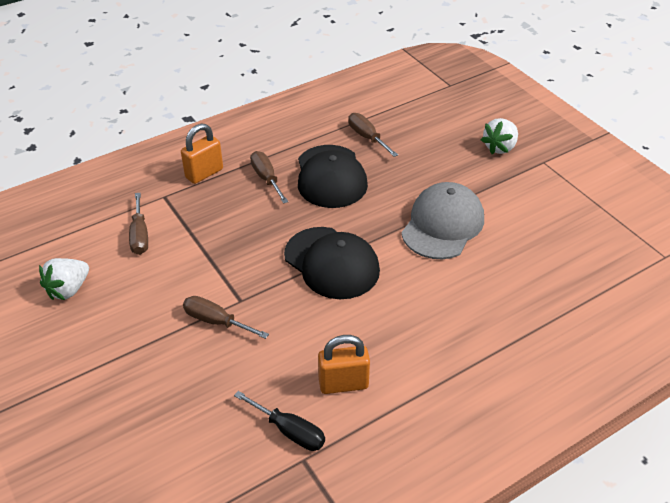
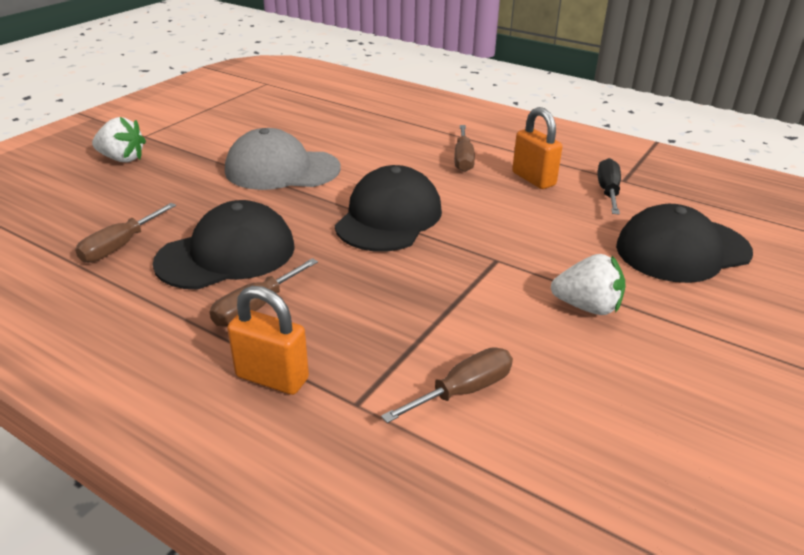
camera: 115 degrees left, 10 degrees down
white strawberry [39,258,89,300] -> white strawberry moved to [551,254,626,315]
brown screwdriver [183,296,269,339] -> brown screwdriver moved to [454,125,475,172]
none -> black cap [616,204,753,283]

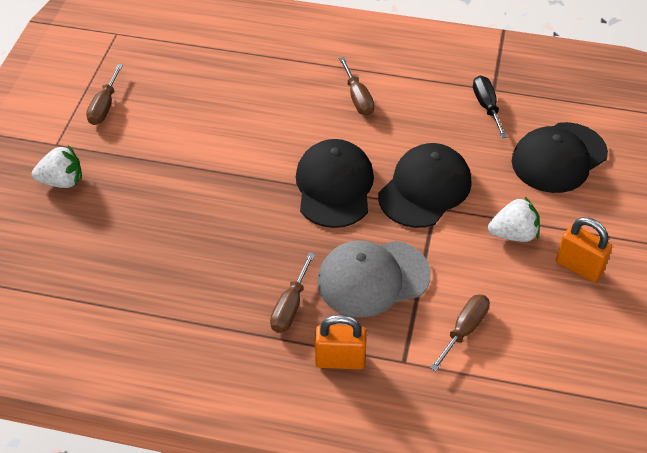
camera: 20 degrees left, 15 degrees up
brown screwdriver [75,203,176,263] -> brown screwdriver moved to [86,64,123,125]
black cap [153,200,295,289] -> black cap moved to [378,143,472,228]
grey cap [225,128,341,190] -> grey cap moved to [317,240,431,317]
orange padlock [512,107,562,189] -> orange padlock moved to [556,217,612,282]

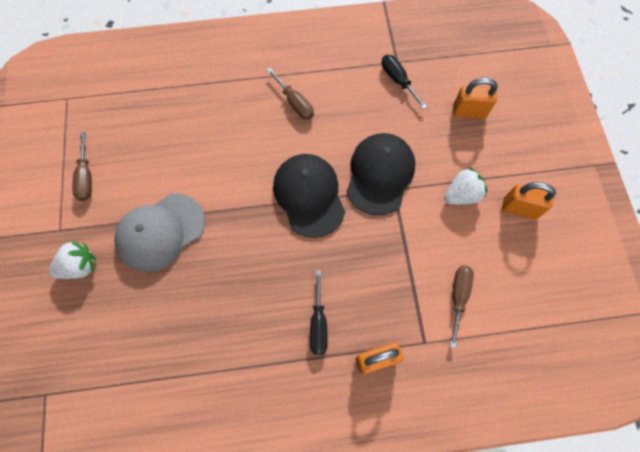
camera: 20 degrees left, 20 degrees up
brown screwdriver [270,252,315,333] -> black screwdriver [310,271,328,355]
grey cap [317,240,431,317] -> grey cap moved to [114,193,205,272]
black cap [512,122,608,193] -> orange padlock [453,78,498,119]

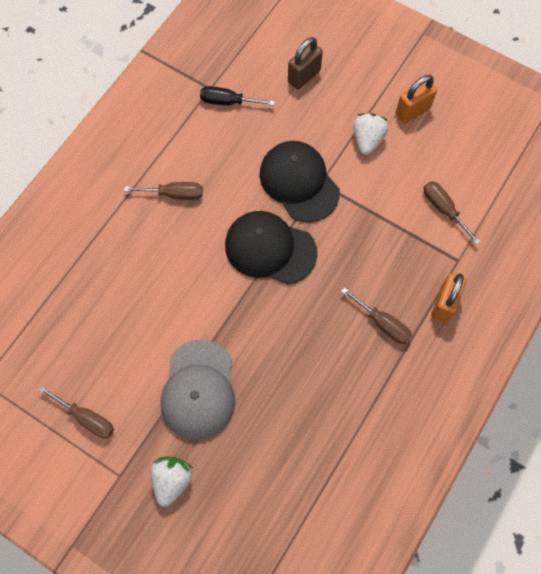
camera: 50 degrees left, 0 degrees up
black screwdriver [310,271,328,355] -> brown screwdriver [341,287,412,344]
orange padlock [453,78,498,119] -> brown padlock [288,37,323,90]

